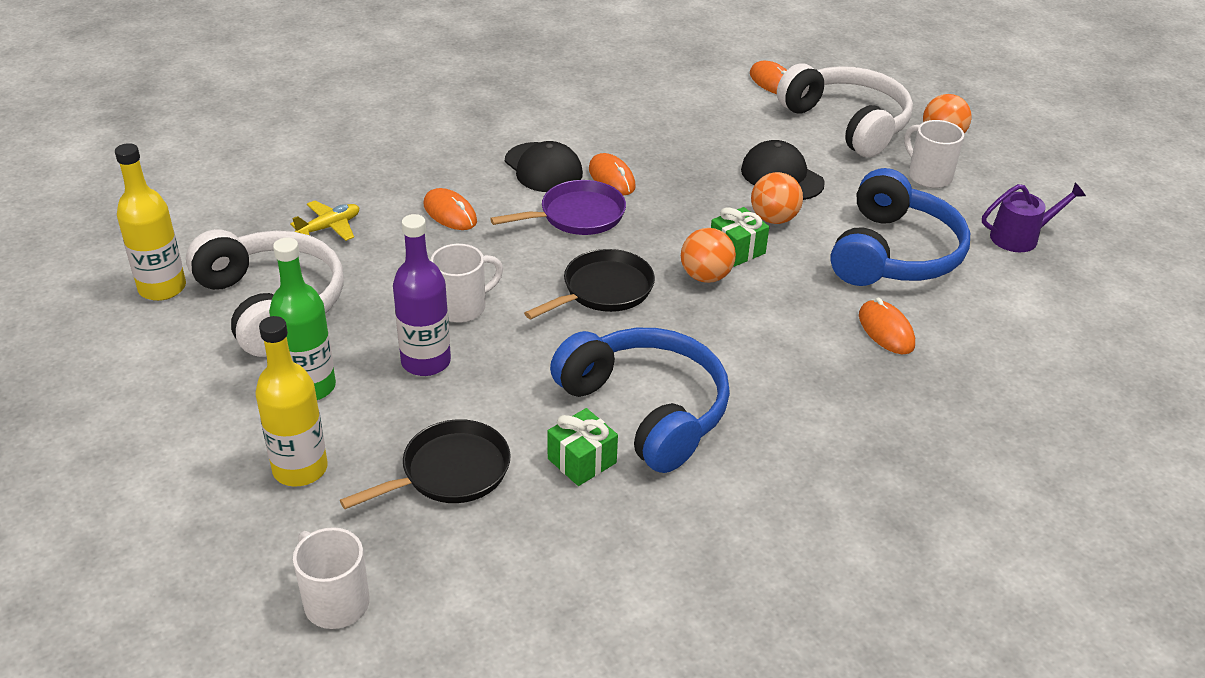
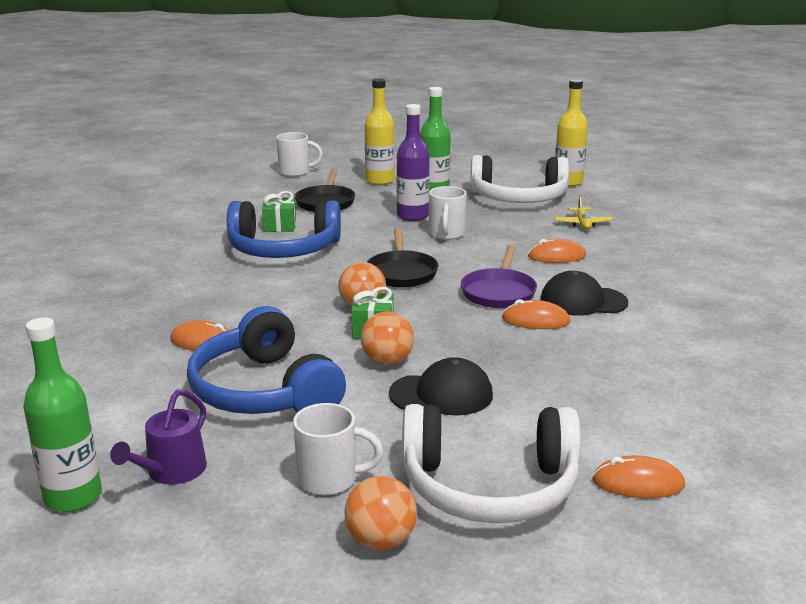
camera: 130 degrees right, 15 degrees down
none -> green bottle [23,317,102,512]

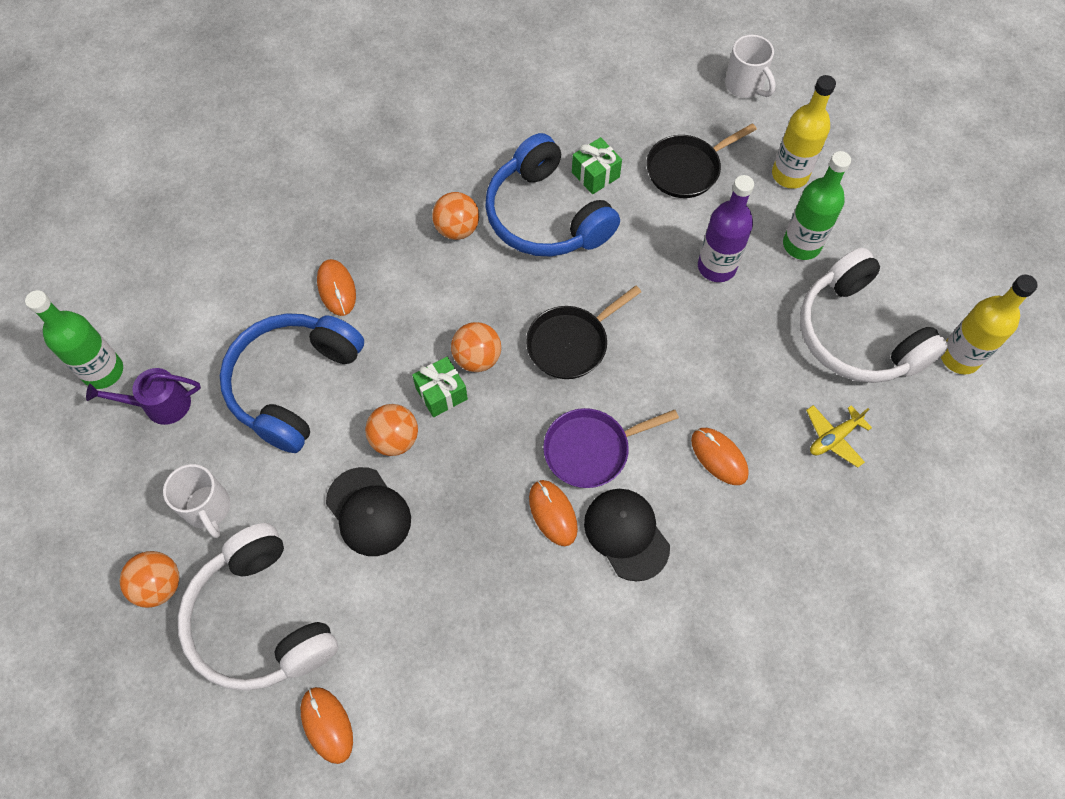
camera: 55 degrees right, 40 degrees up
white mug [429,186,467,240] -> none
none -> orange ball [432,192,479,240]

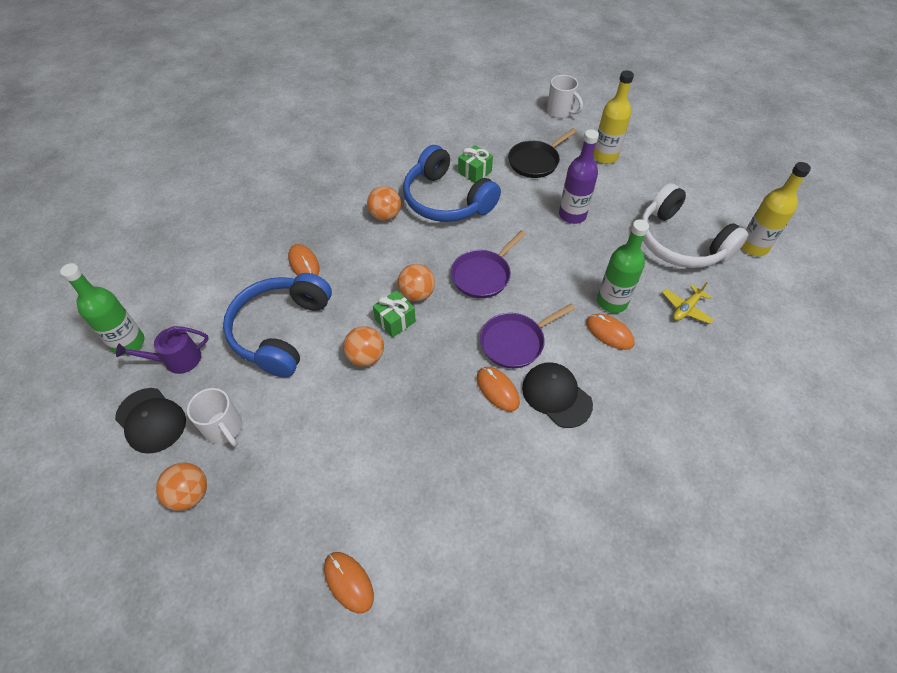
camera: 10 degrees left, 10 degrees down
white headphones [178,523,338,691] -> none
black cap [326,467,411,556] -> black cap moved to [115,388,186,454]
black pan [526,286,641,379] -> purple pan [451,230,526,298]
green bottle [783,151,851,260] -> green bottle moved to [597,219,649,313]

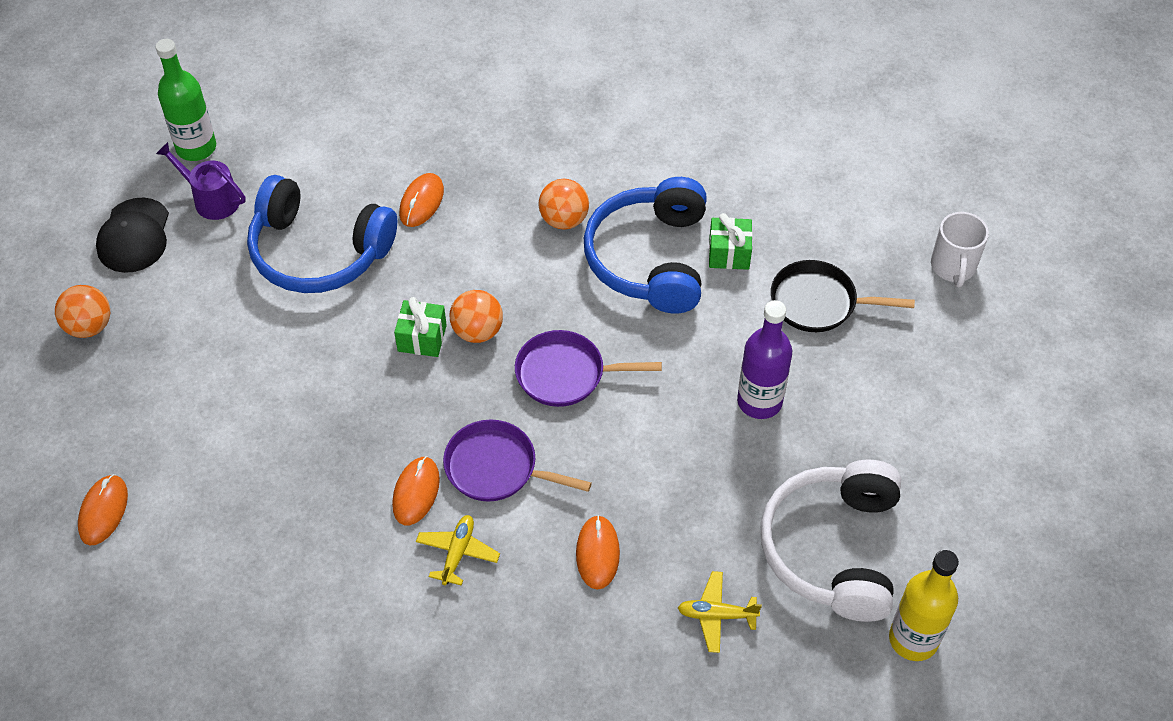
camera: 50 degrees right, 0 degrees up
white mug [187,388,242,446] -> none
blue headphones [223,273,332,377] -> blue headphones turned 135 degrees counterclockwise [247,175,397,293]
orange ball [343,326,384,367] -> none
black cap [522,362,593,428] -> yellow plane [416,515,500,586]
yellow bottle [593,70,634,164] -> none
green bottle [597,219,649,313] -> none

